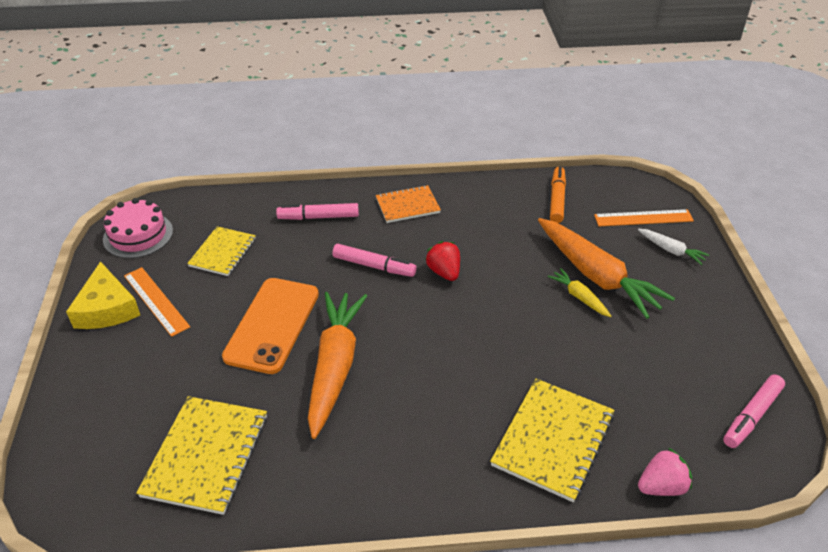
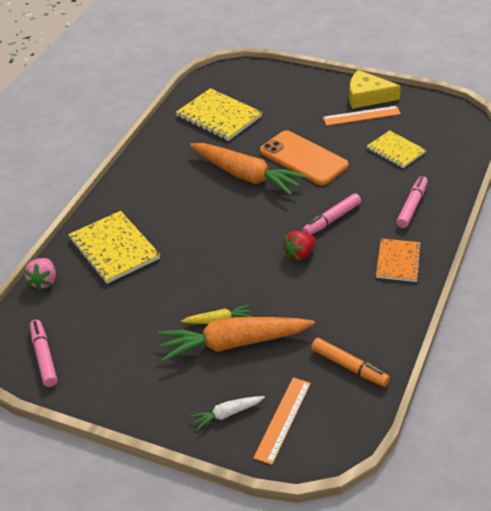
camera: 120 degrees right, 0 degrees up
pink cake [103,198,173,258] -> none
red strawberry [425,241,460,281] -> red strawberry turned 135 degrees clockwise [282,231,316,261]

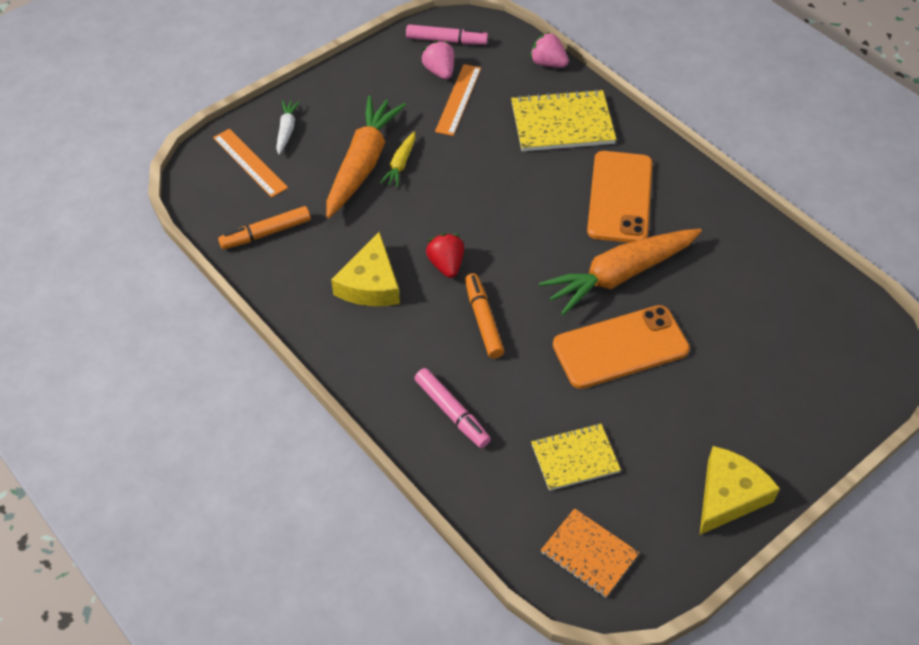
camera: 115 degrees right, 10 degrees up
yellow notebook [176,88,263,141] -> none
pink marker [302,193,361,235] -> orange marker [465,273,504,359]
orange ruler [323,106,401,126] -> orange ruler moved to [435,64,481,136]
orange notebook [376,238,422,282] -> orange notebook moved to [541,508,639,598]
none -> yellow cheese [331,232,400,306]
none -> pink strawberry [421,41,454,79]
none -> orange phone [587,151,653,243]

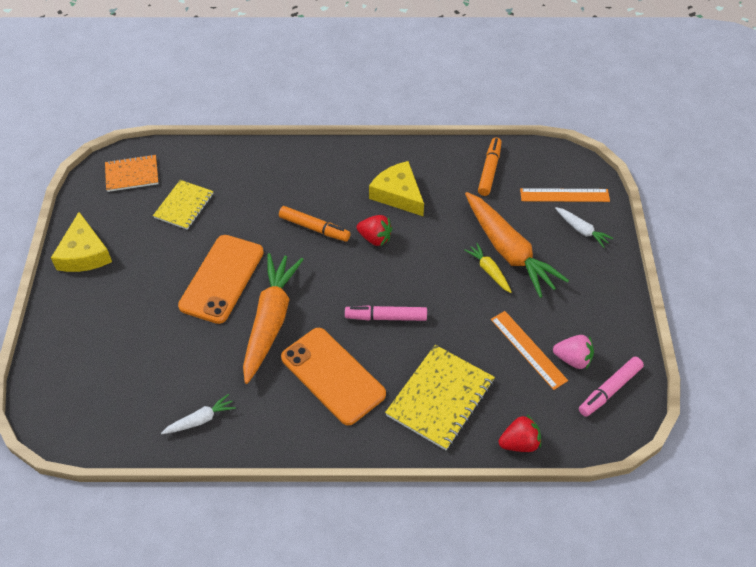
camera: 130 degrees right, 0 degrees up
pink marker [414,368,491,448] -> pink marker moved to [345,305,427,321]
pink strawberry [530,32,569,68] -> red strawberry [499,415,541,452]
none -> white carrot [161,394,236,434]

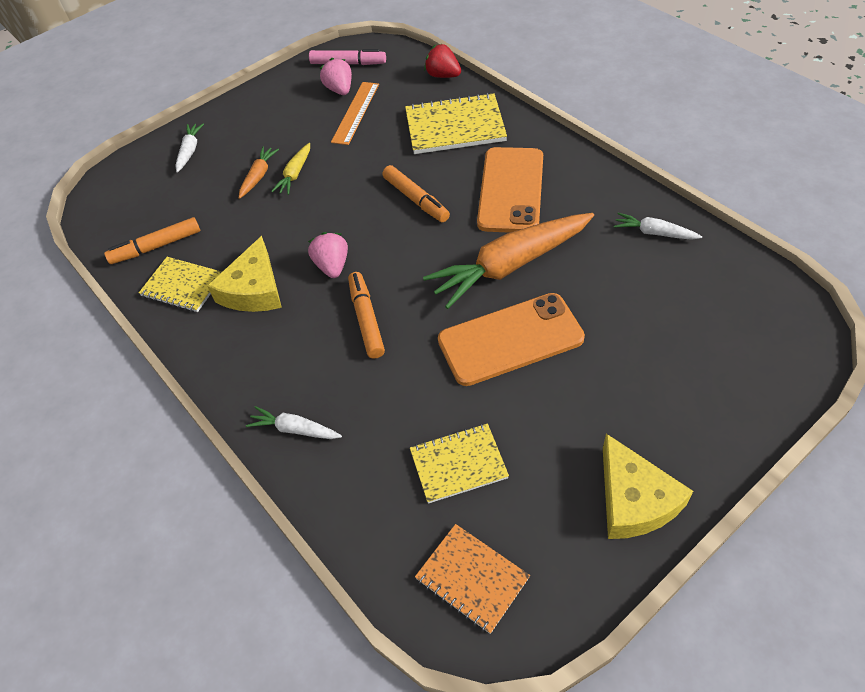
camera: 125 degrees left, 0 degrees up
yellow cheese [51,212,112,272] -> yellow cheese turned 120 degrees clockwise [603,434,693,539]
pink marker [345,305,427,321] -> orange marker [382,165,450,222]
red strawberry [357,215,393,246] -> pink strawberry [308,232,348,278]
orange carrot [465,192,569,298] -> orange carrot [239,147,279,199], size x0.46
orange ruler [520,188,610,202] -> none
none -> yellow notebook [139,257,222,312]
none -> white carrot [246,406,342,439]

